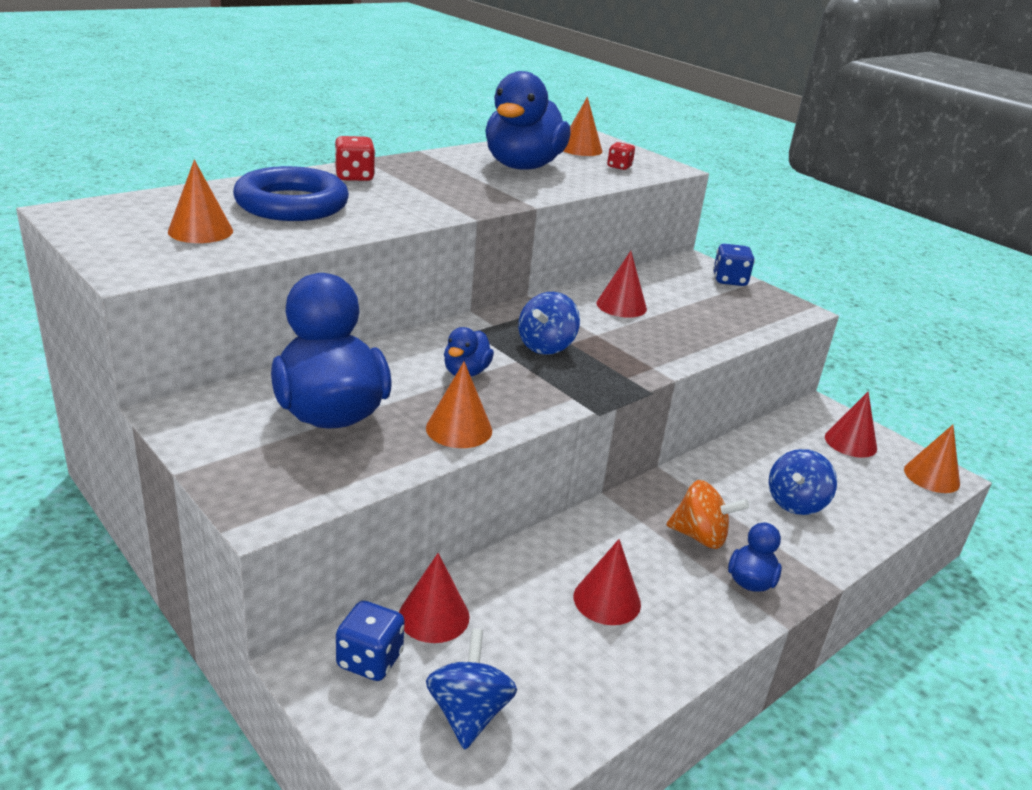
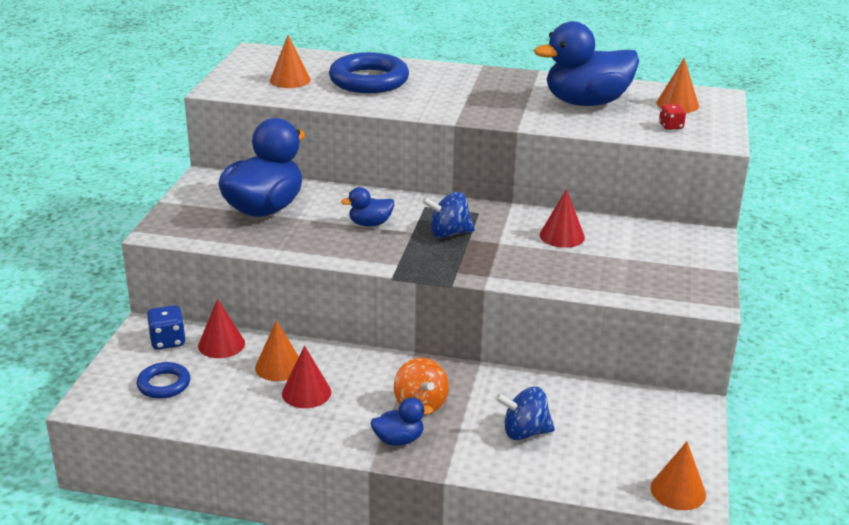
camera: 55 degrees right, 0 degrees up
red dice [335,136,375,181] -> none
orange cone [426,362,492,448] -> orange cone moved to [255,320,299,381]
blue spinning top [426,629,517,749] -> blue ring [137,362,190,399]
blue dice [713,244,755,286] -> none
red cone [825,392,877,458] -> none

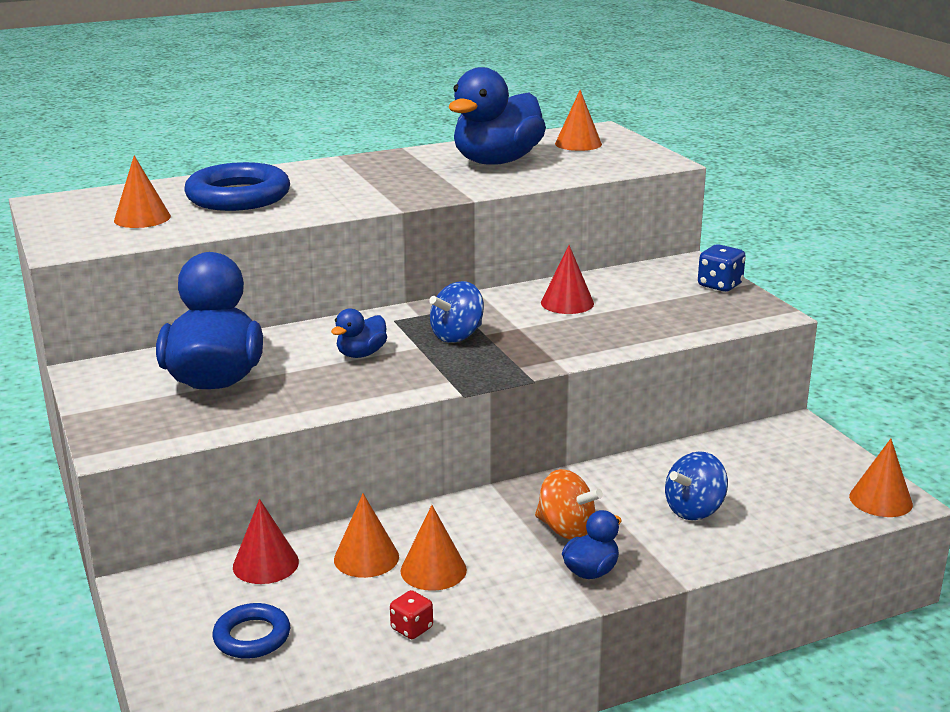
camera: 35 degrees left, 5 degrees down
blue dice [147,305,185,350] -> blue dice moved to [698,244,746,292]
red cone [282,345,331,408] -> orange cone [401,505,467,591]
red dice [659,104,686,130] -> red dice moved to [390,590,433,639]

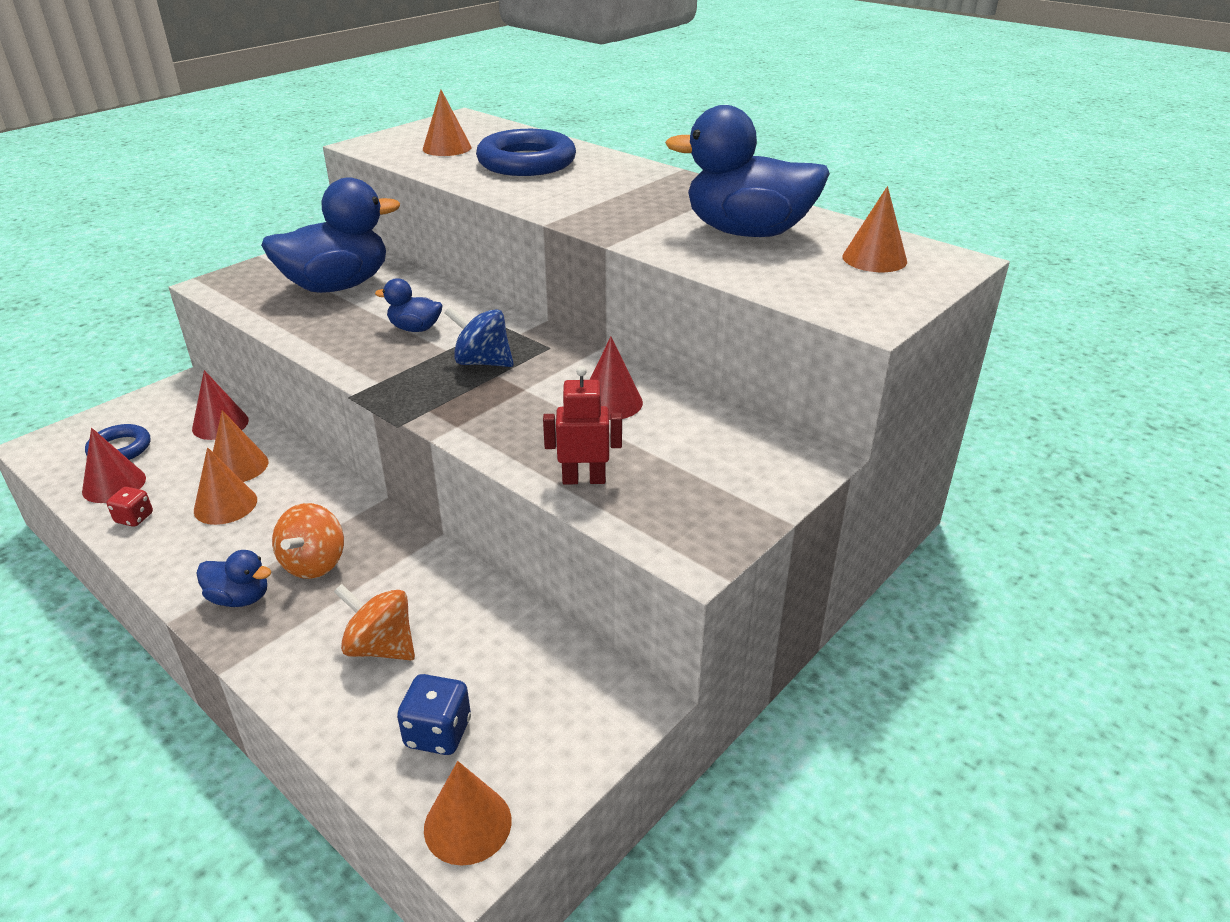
camera: 65 degrees right, 10 degrees up
blue spinning top [665,451,728,520] -> orange spinning top [334,584,415,661]
blue dice [698,244,746,292] -> blue dice moved to [397,674,471,755]
none -> red cone [82,428,146,503]
none -> red robot [543,366,622,484]

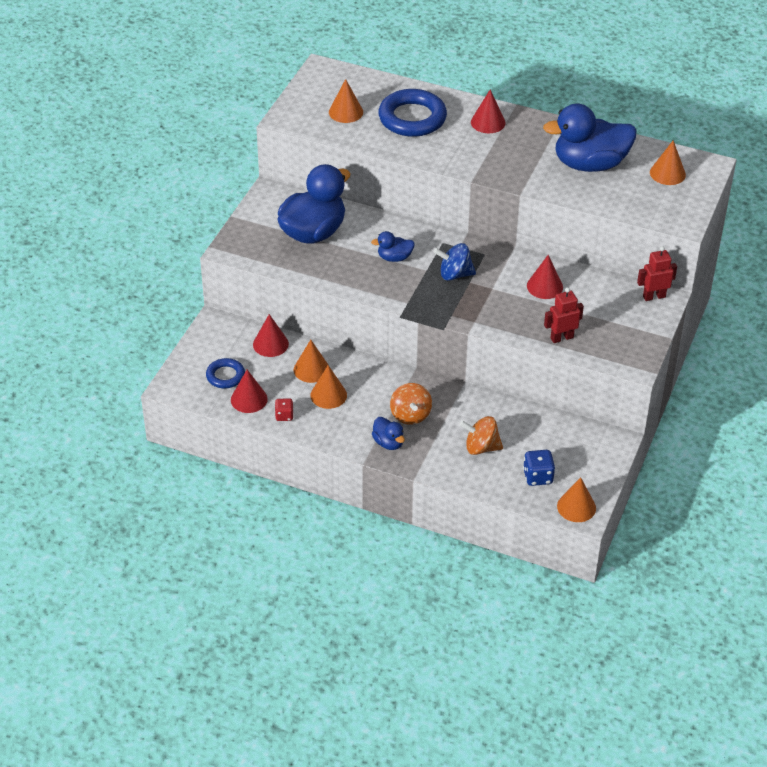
camera: 20 degrees left, 10 degrees up
blue duck [196,550,272,607] -> blue duck turned 60 degrees clockwise [372,417,405,450]
none -> red cone [471,89,506,133]
none -> red robot [637,246,677,301]

